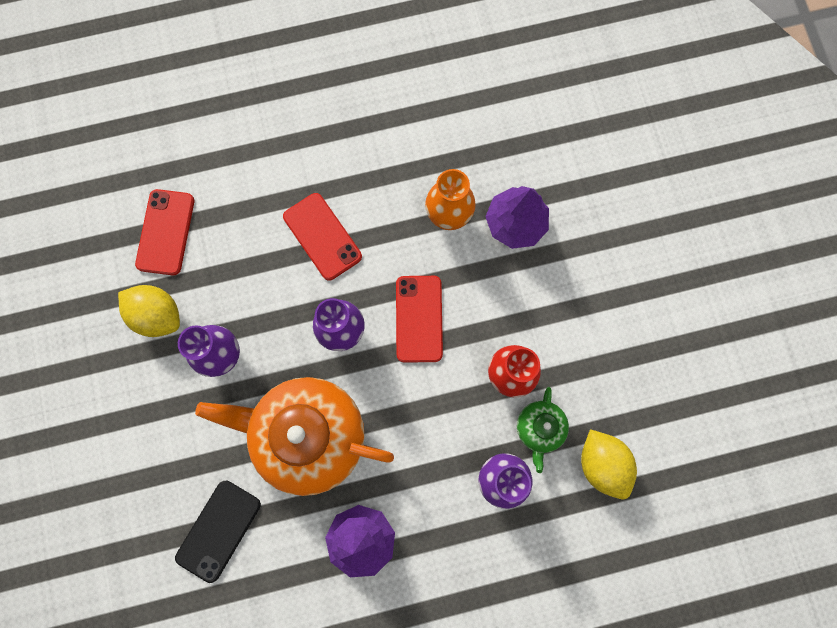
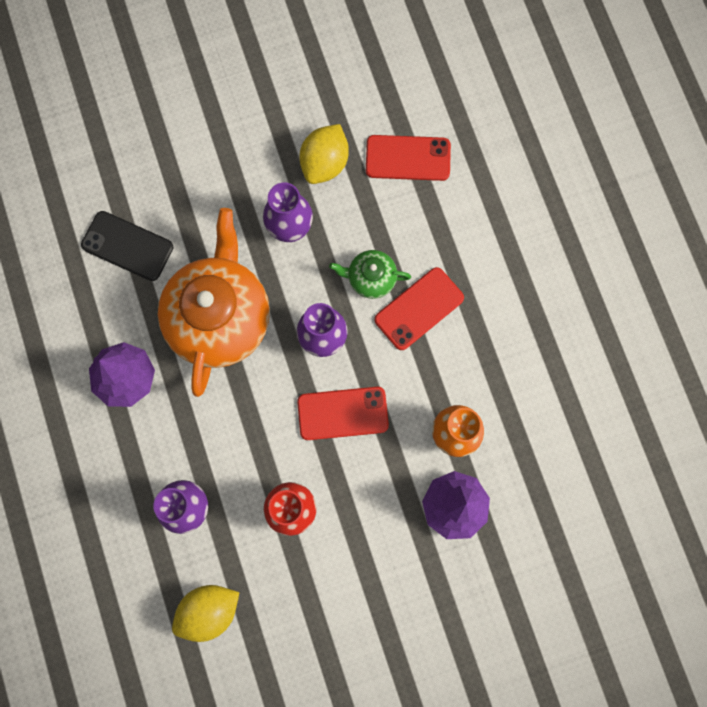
camera: 85 degrees right, 0 degrees up
green teapot [517,387,569,473] -> green teapot moved to [329,250,411,299]

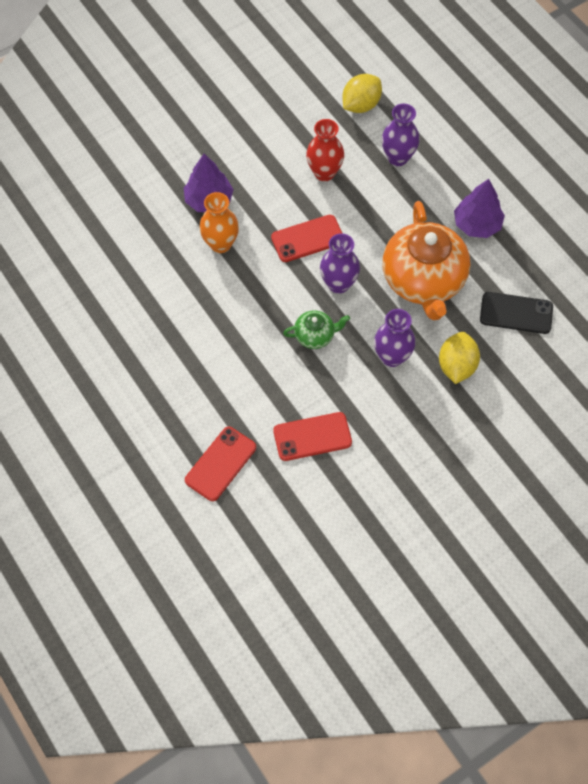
camera: 165 degrees right, 15 degrees down
yellow lemon [299,124,349,184] -> yellow lemon moved to [439,332,480,384]
red phone [374,267,464,350] -> red phone moved to [185,427,256,501]

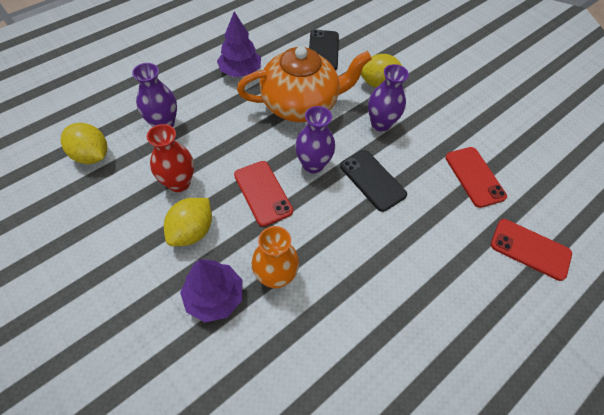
camera: 100 degrees left, 5 degrees down
green teapot [283,310,350,349] -> black phone [340,150,407,212]
none -> yellow lemon [164,198,212,246]

